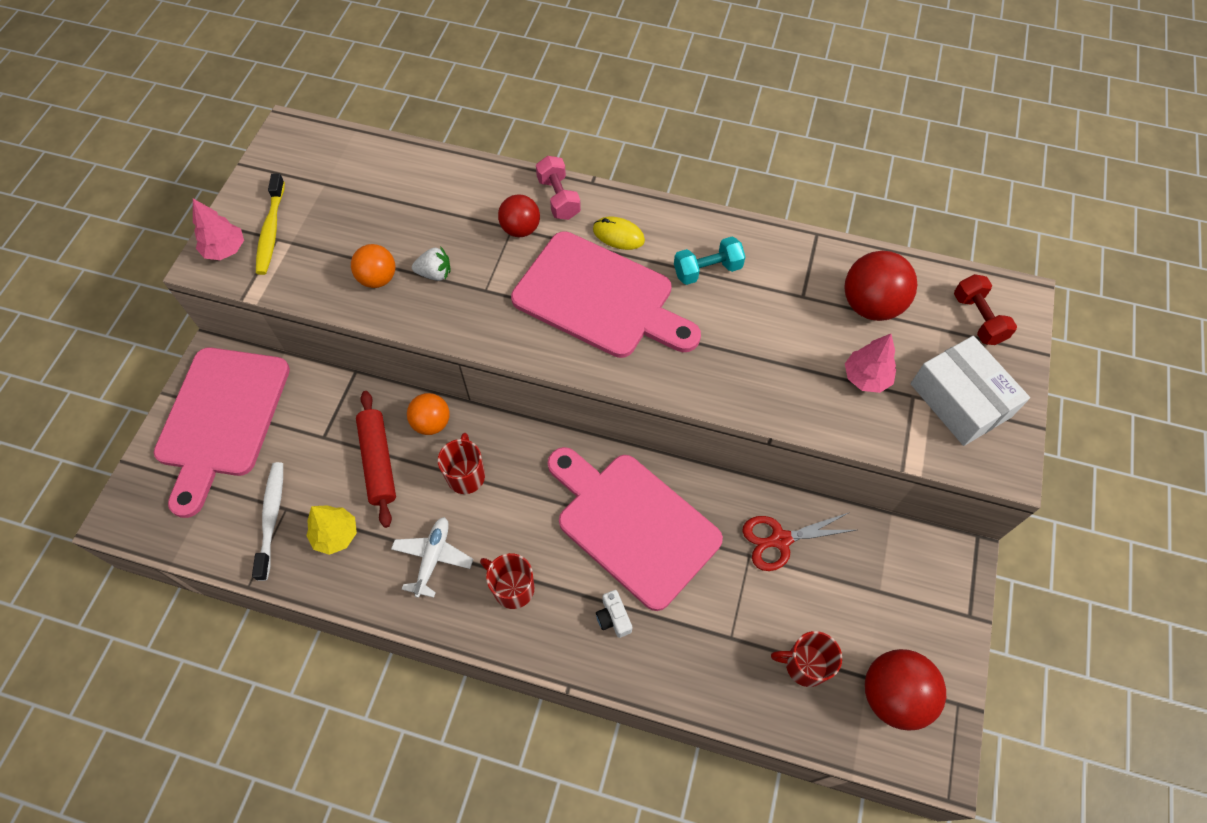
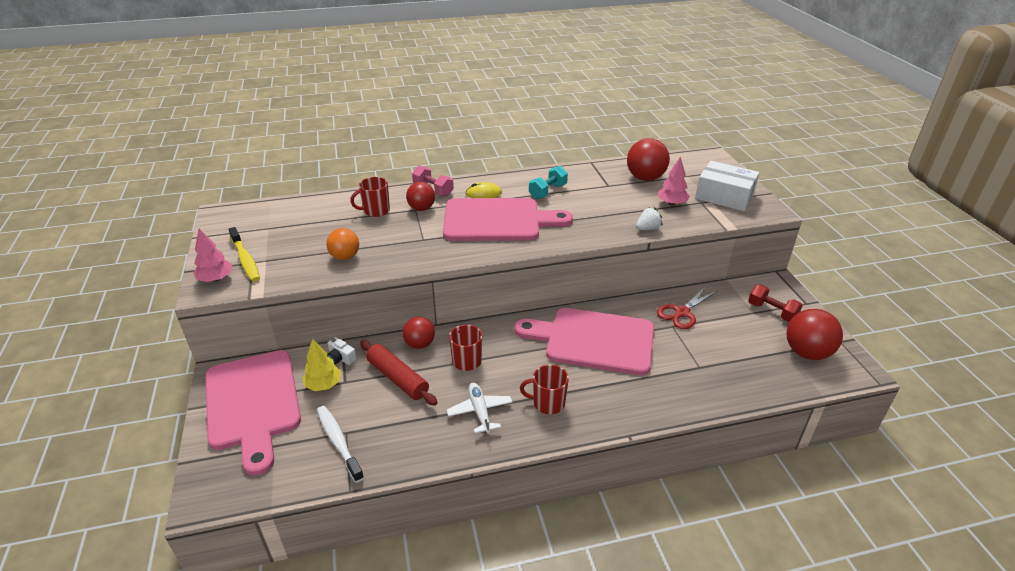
camera: 30 degrees left, 25 degrees down
yellow tree [306,505,357,555] -> yellow tree moved to [302,339,342,391]
orange ball [407,393,449,435] -> red ball [402,317,435,349]
white strawberry [412,246,451,281] -> white strawberry moved to [636,207,662,230]
white camera [596,590,633,638] -> white camera moved to [327,337,357,365]
red mug [771,631,842,687] -> red mug moved to [350,177,390,217]
red dumbbell [954,274,1017,345] -> red dumbbell moved to [748,285,803,322]

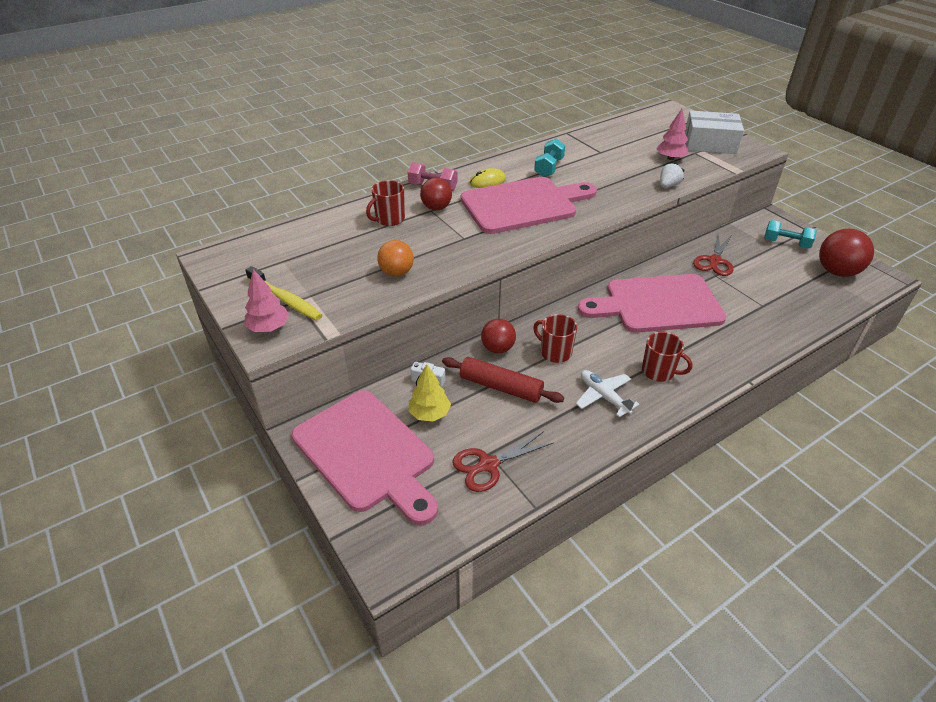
camera: 20 degrees left, 5 degrees up
white toothbrush [317,406,364,483] -> red scissors [453,431,553,492]
red mug [520,365,569,414] -> red mug turned 135 degrees counterclockwise [642,332,693,382]
red ball [627,138,670,181] -> none
red dumbbell [748,285,803,322] -> turquoise dumbbell [764,220,817,249]

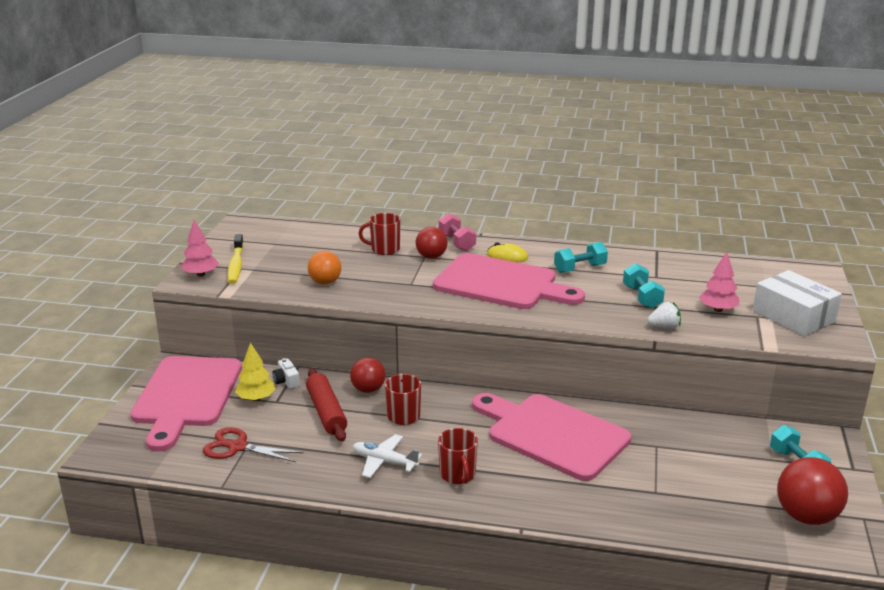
camera: 45 degrees right, 15 degrees down
white plane [576,370,640,417] -> white plane turned 75 degrees counterclockwise [353,434,422,478]
red scissors [693,234,733,276] -> none
none -> turquoise dumbbell [623,263,665,309]

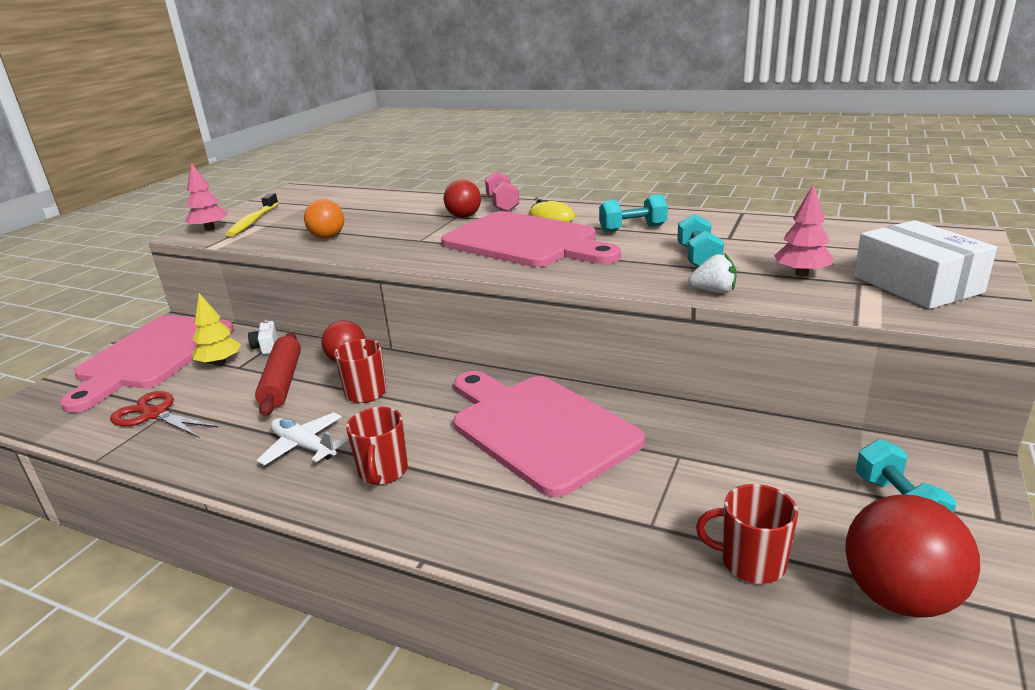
camera: 15 degrees right, 0 degrees up
red mug [359,213,401,255] -> red mug moved to [696,484,798,584]

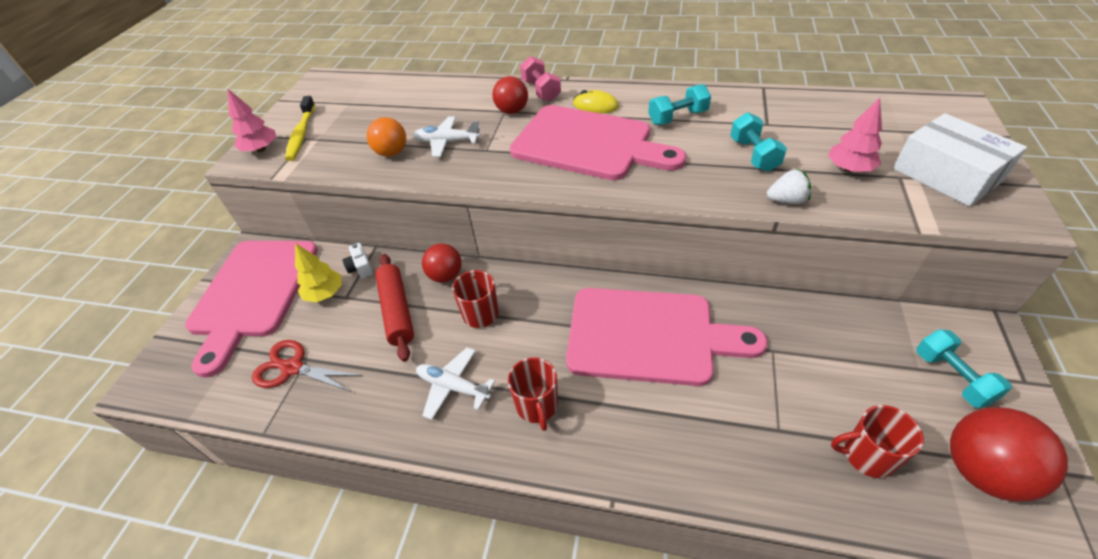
camera: 10 degrees left, 20 degrees up
pink cutting board [454,371,645,497] -> pink cutting board turned 150 degrees clockwise [566,288,768,386]
none -> white plane [413,117,481,157]

